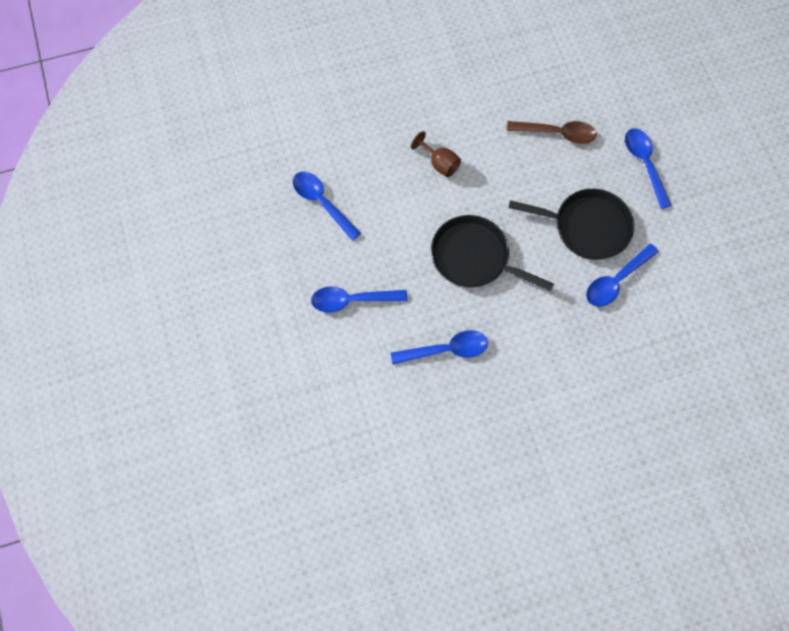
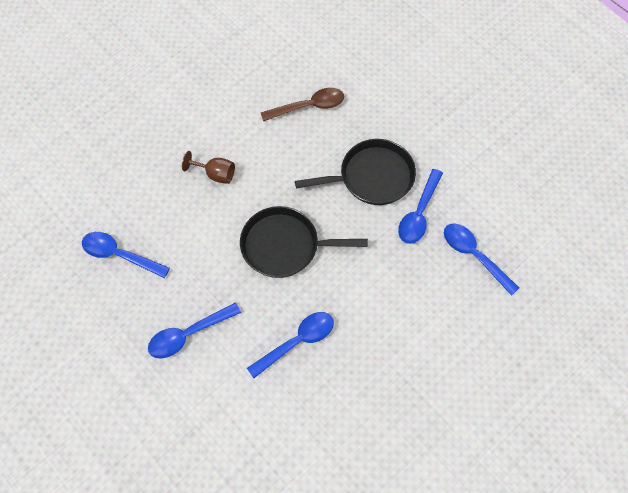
camera: 25 degrees left, 5 degrees down
blue spoon [625,128,672,209] -> blue spoon moved to [444,223,519,296]

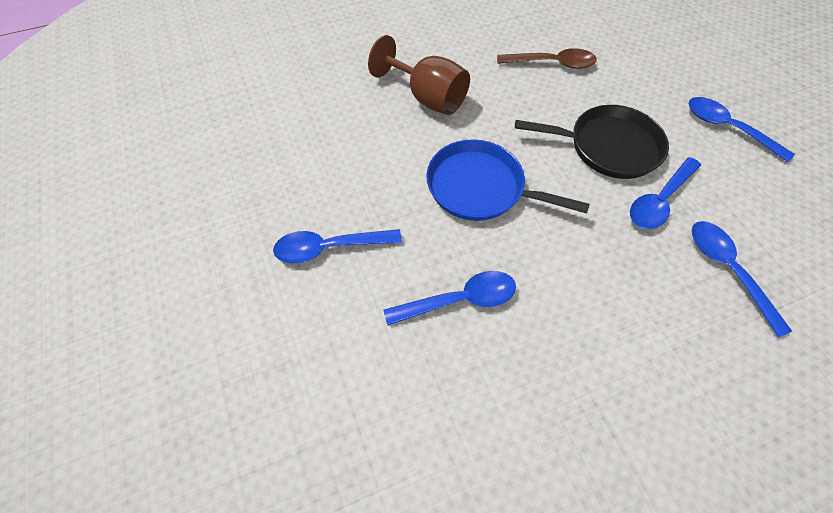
camera: 20 degrees right, 5 degrees down
blue spoon [82,232,170,278] -> blue spoon moved to [688,97,795,162]
brown goblet [182,151,235,184] -> brown goblet [368,35,470,115], size x1.70
black pan [240,206,368,278] -> blue pan [426,139,590,221]

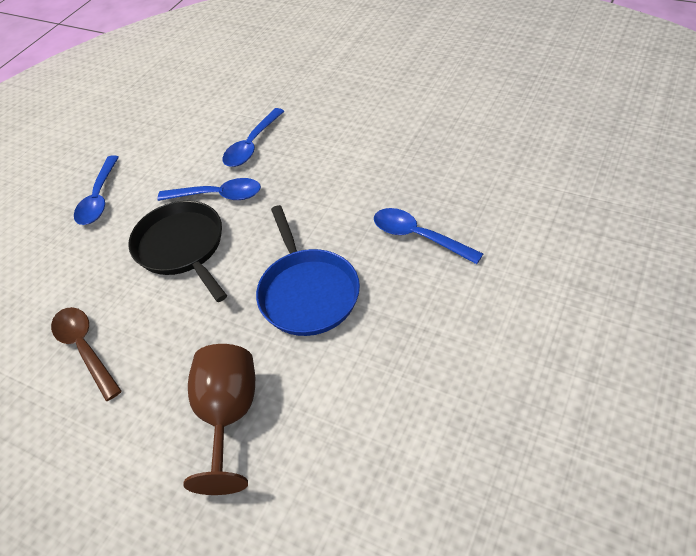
camera: 125 degrees left, 10 degrees down
blue spoon [273,229,402,263] -> none

